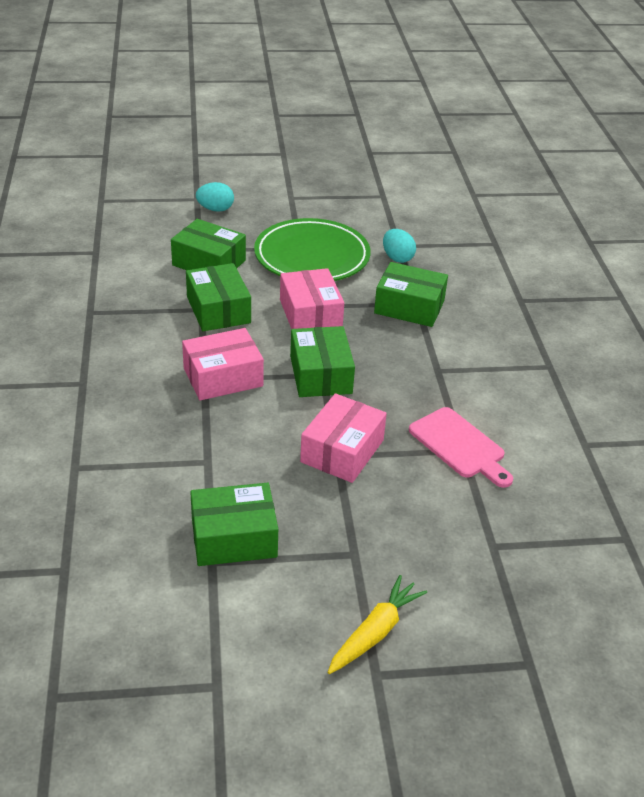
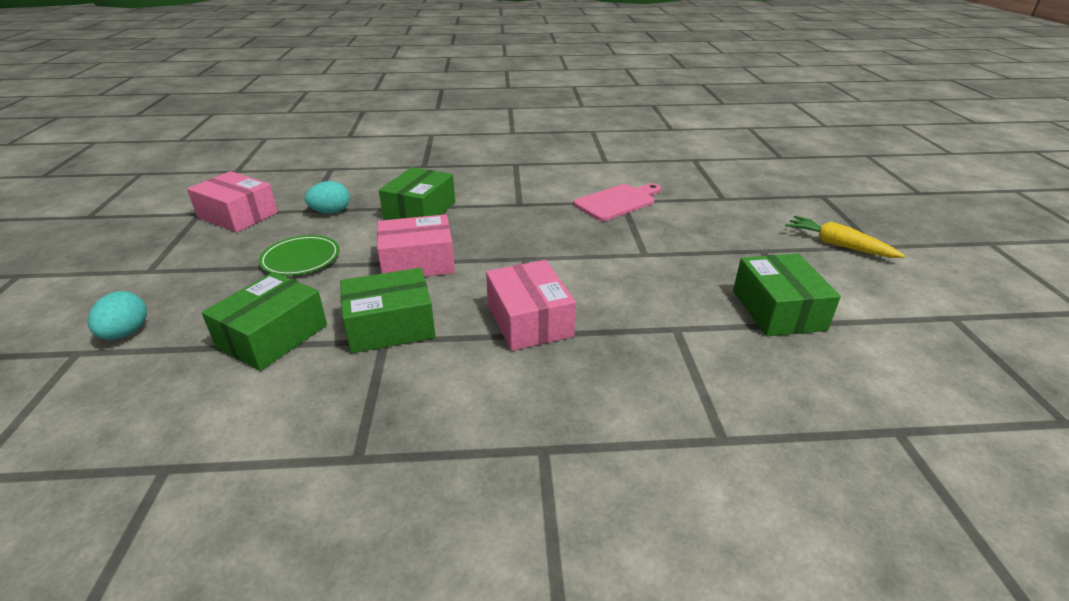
camera: 85 degrees left, 5 degrees down
green plate [254,218,371,281] -> green plate [259,235,340,276], size x0.55
green box [290,326,355,397] -> none
pink box [300,393,387,483] -> pink box moved to [187,171,278,232]

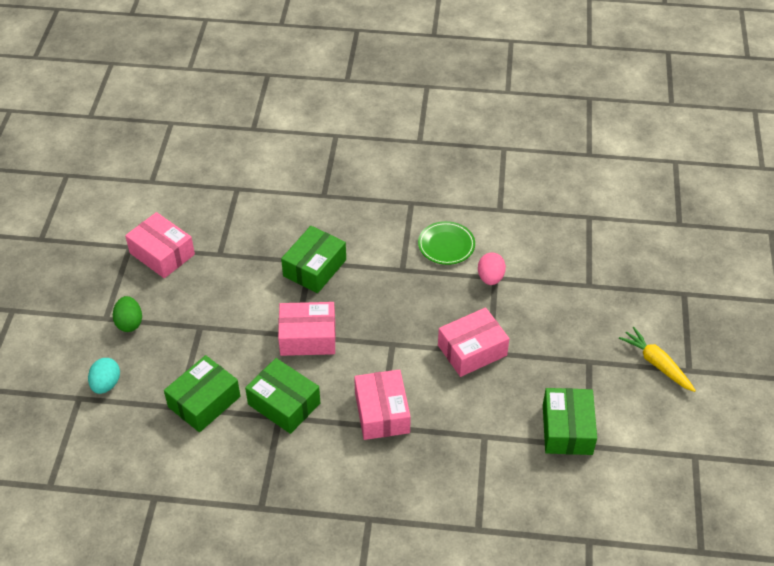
camera: 10 degrees right, 15 degrees up
green plate [259,235,340,276] -> green plate moved to [418,221,475,265]
turquoise egg [305,181,350,213] -> none
green box [340,268,436,353] -> green box turned 45 degrees clockwise [245,358,320,434]
pink cutting board [574,184,661,221] -> pink egg [478,253,506,285]
none -> green egg [113,296,142,332]
none -> pink box [438,307,509,377]

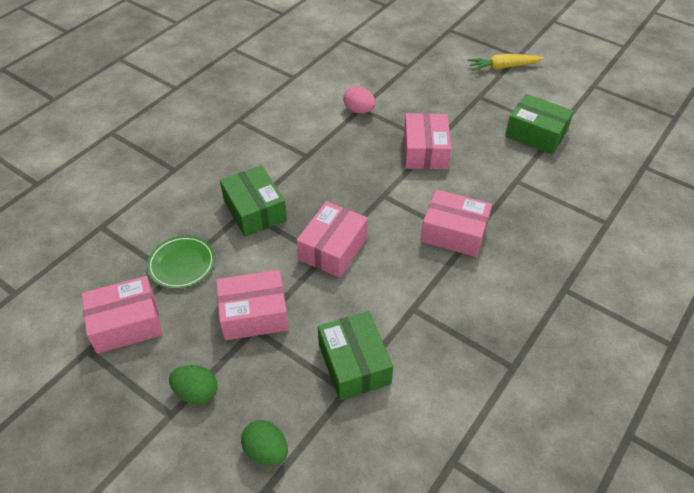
camera: 60 degrees left, 0 degrees up
turquoise egg [88,358,120,394] -> green egg [241,420,288,466]
green box [245,358,320,434] -> none
green plate [418,221,475,265] -> green plate moved to [147,236,215,289]
none -> pink box [216,270,289,340]

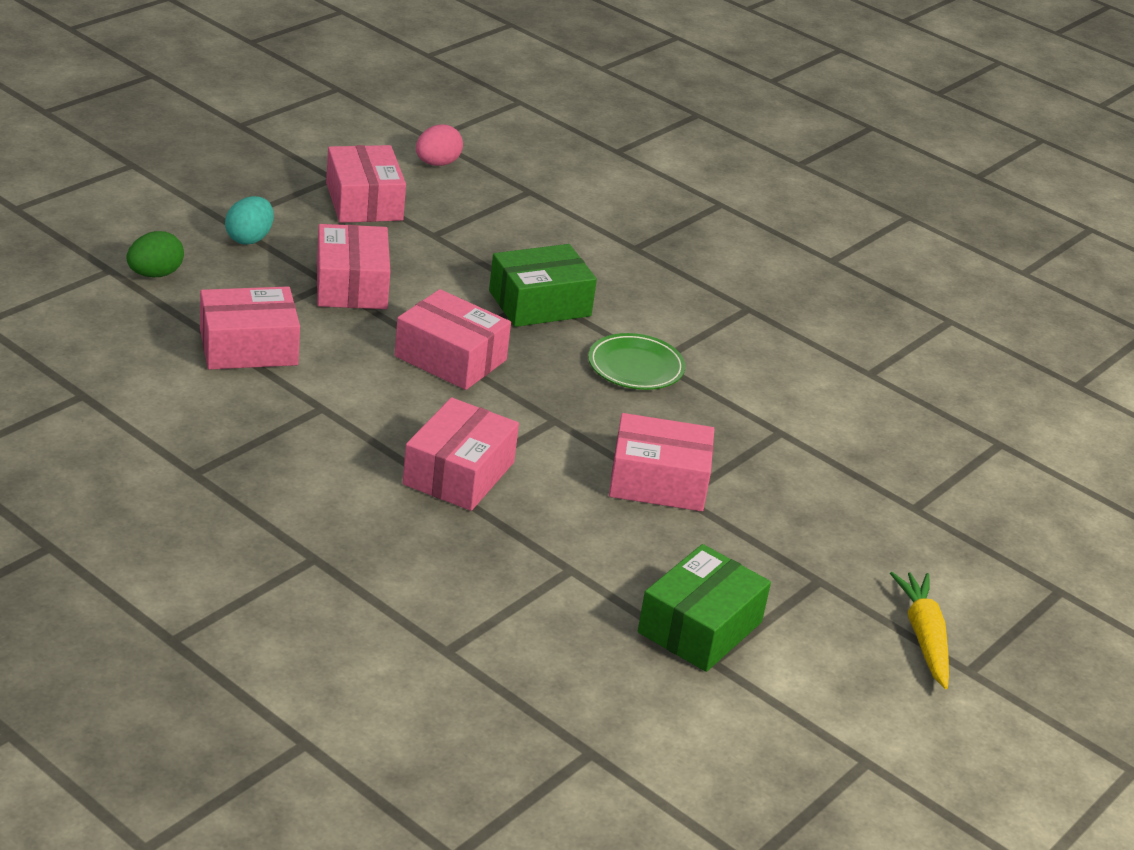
camera: 90 degrees right, 15 degrees down
green plate [147,236,215,289] -> green plate moved to [588,333,685,390]
green egg [169,365,218,405] -> turquoise egg [225,196,274,245]
green box [318,311,393,400] -> pink box [200,286,300,370]
pink egg [343,86,376,114] -> pink egg moved to [416,125,463,166]

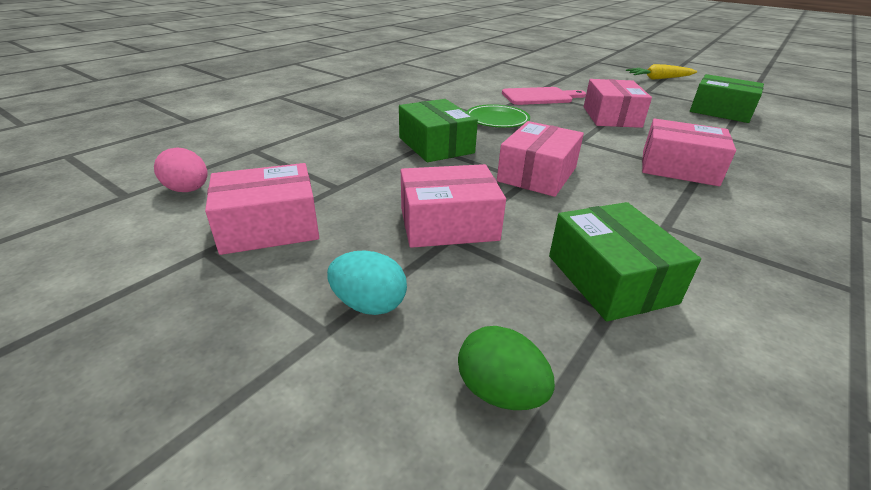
camera: 90 degrees left, 0 degrees up
pink box [200,286,300,370] -> green box [549,202,701,322]
none -> pink cutting board [502,87,586,105]

